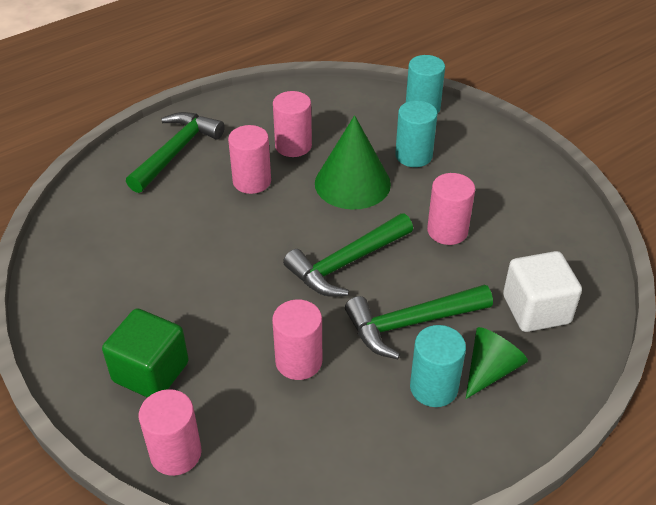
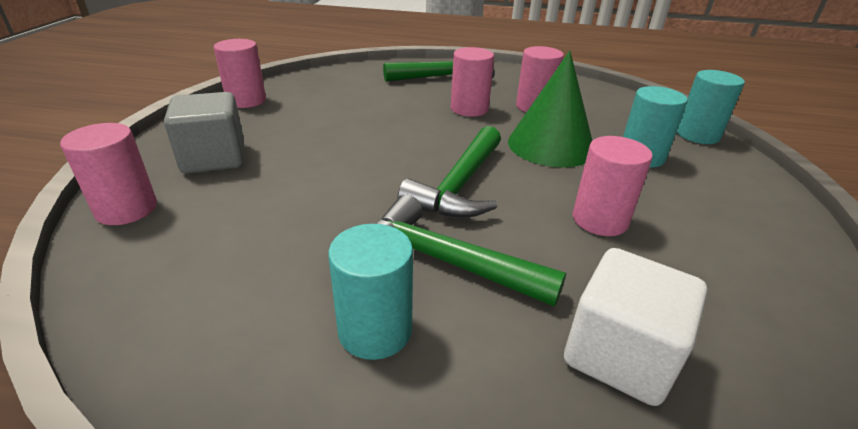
camera: 45 degrees right, 10 degrees down
green cube [102,308,189,398] -> grey cube [164,92,244,174]
pink cylinder [272,299,322,380] -> pink cylinder moved to [214,39,266,108]
green hammer [283,213,413,297] -> green hammer turned 75 degrees counterclockwise [397,126,501,218]
green cone [466,327,528,399] -> none

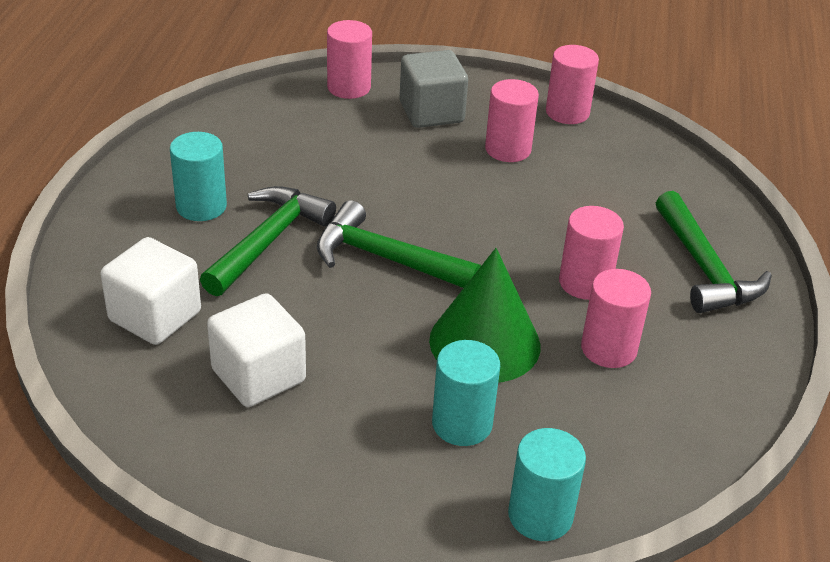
camera: 90 degrees right, 5 degrees up
pink cylinder [573,136,653,236] -> pink cylinder moved to [485,79,539,162]
none -> white cube [207,293,306,407]

